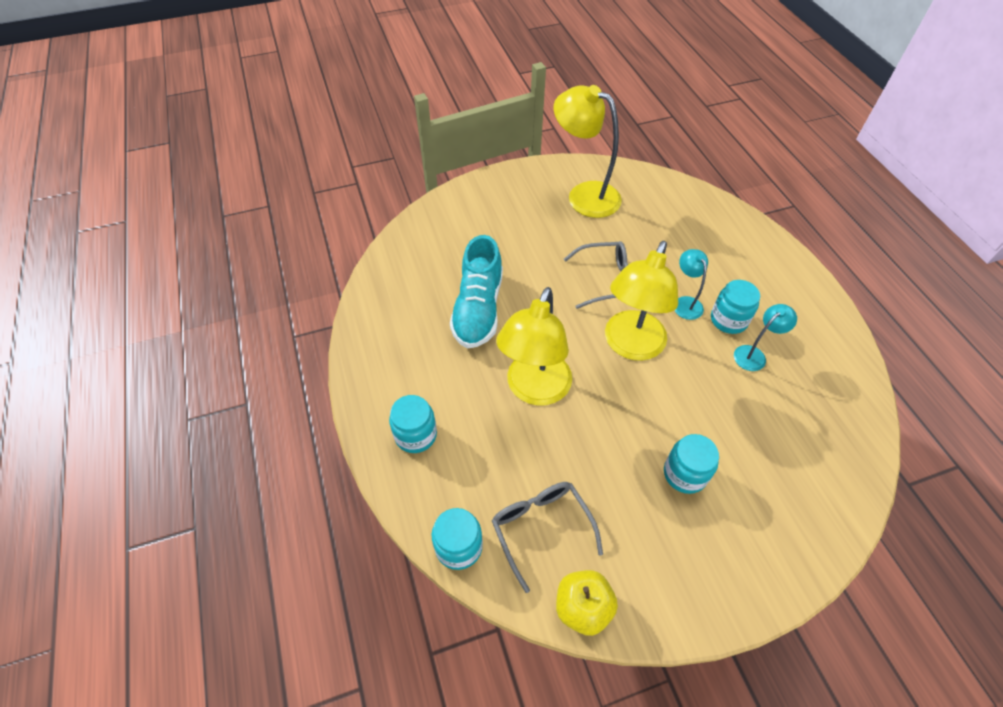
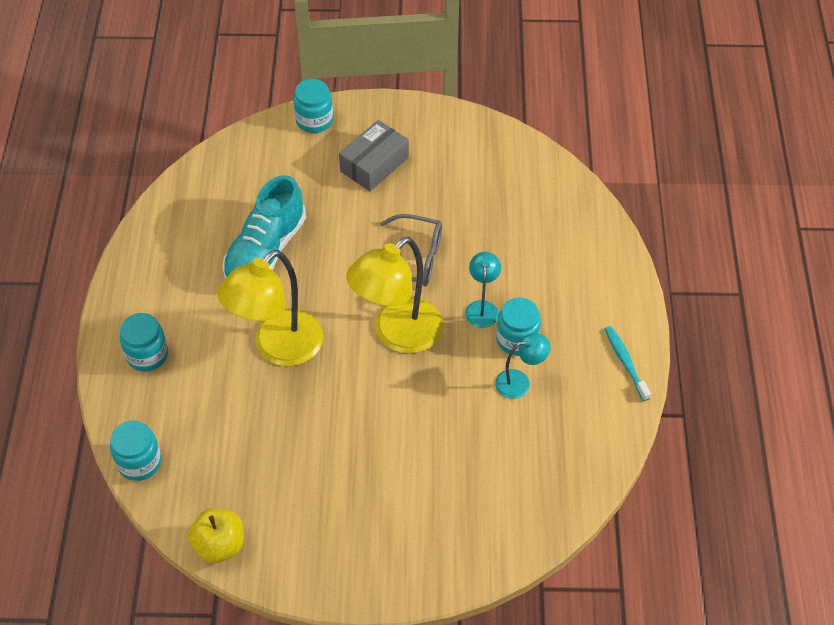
camera: 20 degrees right, 0 degrees up
grey glasses [492,482,603,593] -> none
yellow lamp [554,85,622,218] -> none
turquoise jar [664,434,719,494] -> turquoise jar moved to [293,79,333,133]
none -> grey box [339,120,409,191]
none -> turquoise toothbrush [605,326,651,401]

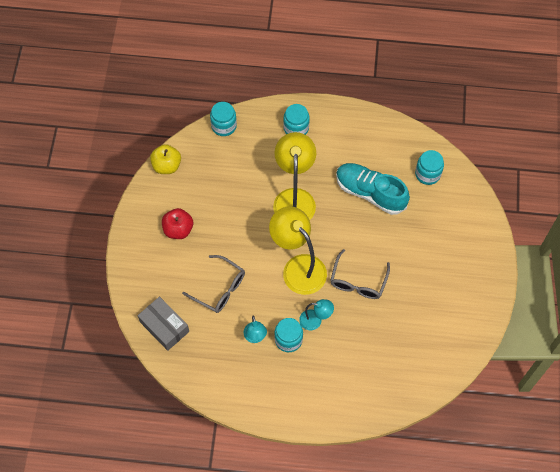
camera: 95 degrees right, 10 degrees up
yellow lamp [217,250,323,366] -> yellow lamp turned 45 degrees clockwise [273,132,316,220]
turquoise jar [293,79,333,133] -> turquoise jar moved to [415,150,444,185]
grey box [339,120,409,191] -> grey box moved to [138,296,189,351]
turquoise toothbrush [605,326,651,401] -> none
none -> red apple [162,208,193,239]
none -> grey glasses [182,255,245,313]

